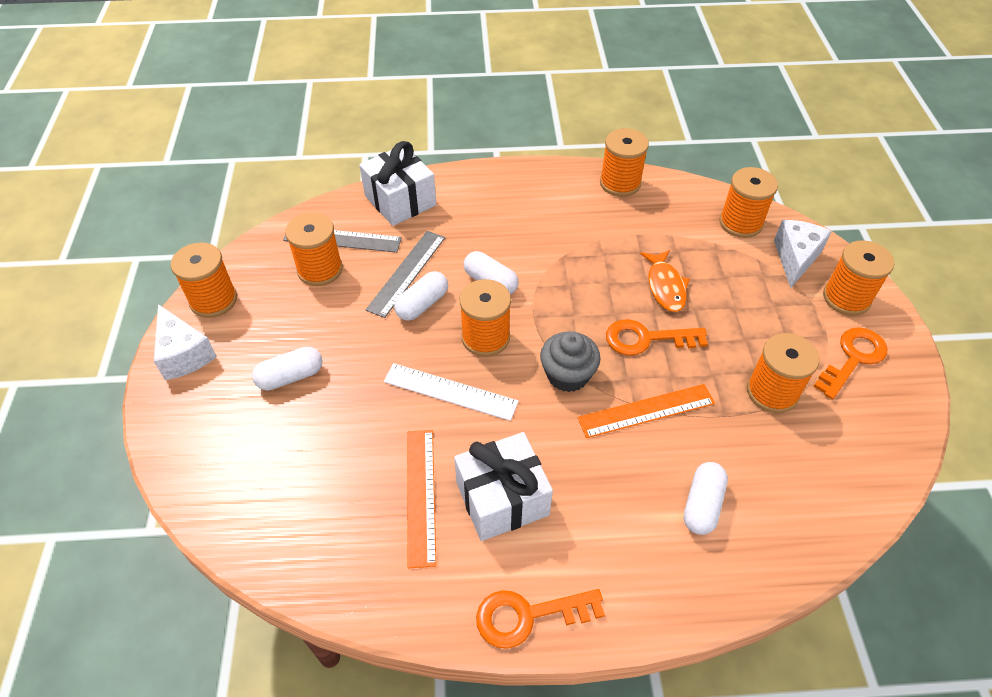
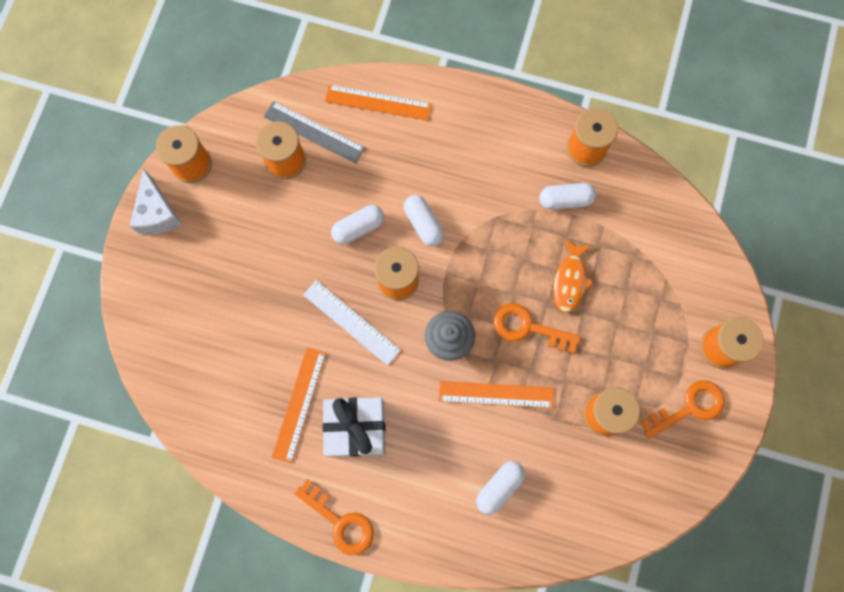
camera: 20 degrees right, 25 degrees up
white capsule [252,347,322,390] -> white capsule moved to [539,183,596,210]
white gift [359,141,436,226] -> orange ruler [325,84,432,121]
grey ruler [366,231,445,318] -> none
orange key [476,589,605,649] -> orange key turned 150 degrees counterclockwise [294,479,374,555]
orange spool [719,167,778,238] -> none
white cheese [774,220,832,288] -> none

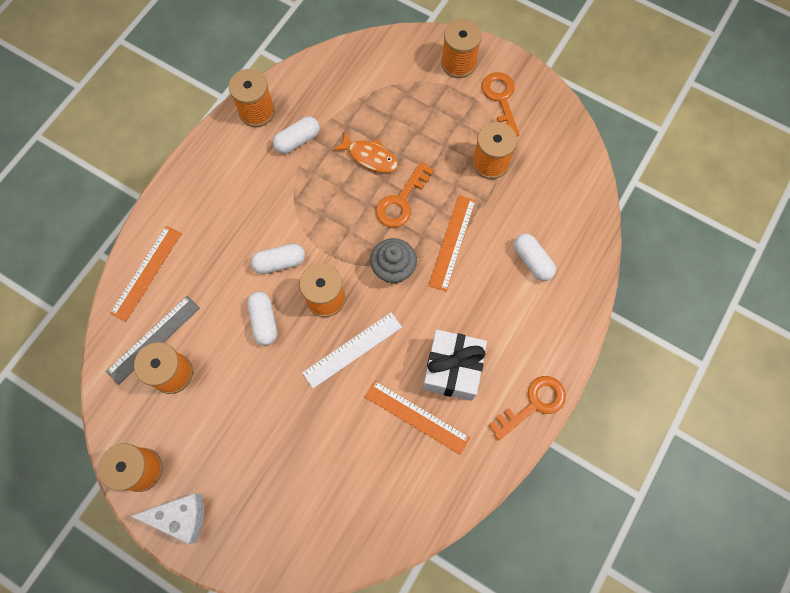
camera: 75 degrees left, 5 degrees down
white capsule [539,183,596,210] -> white capsule turned 45 degrees clockwise [273,116,320,154]

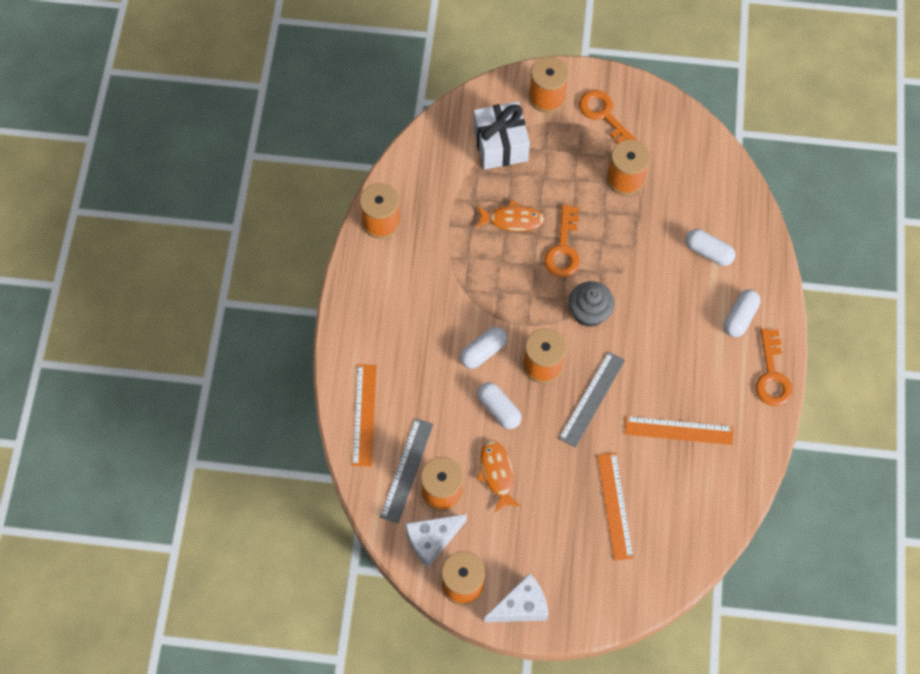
camera: 25 degrees left, 5 degrees down
white capsule [273,116,320,154] -> white capsule moved to [724,289,760,337]
white ruler [302,312,402,388] -> grey ruler [559,351,625,448]
white gift [423,330,487,401] -> white gift moved to [473,102,530,169]
orange ruler [428,195,476,291] -> orange ruler moved to [597,452,634,561]
orange key [489,376,566,440] -> orange key turned 150 degrees clockwise [755,328,793,406]
none -> white cheese [405,514,467,568]
none -> orange fish [477,440,521,513]

